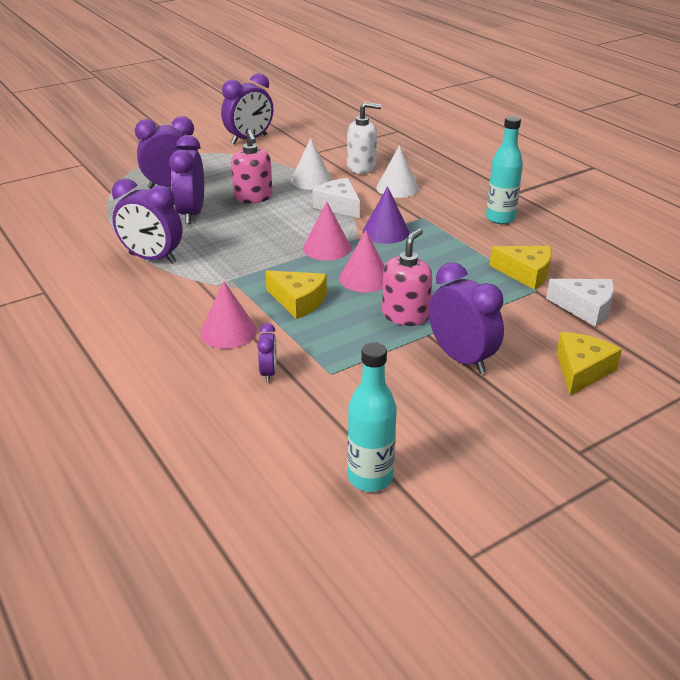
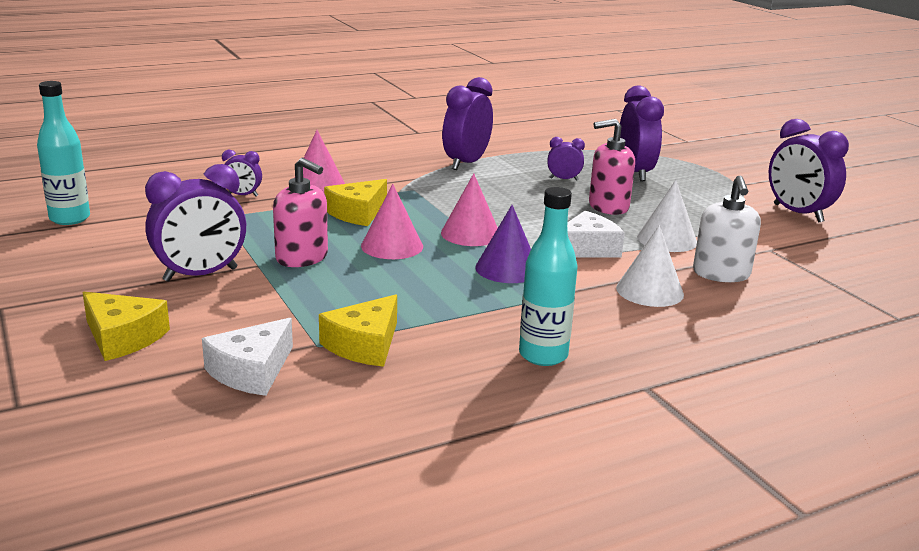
camera: 95 degrees right, 10 degrees down
purple clock [169,135,204,224] -> purple clock [547,137,585,181], size x0.51

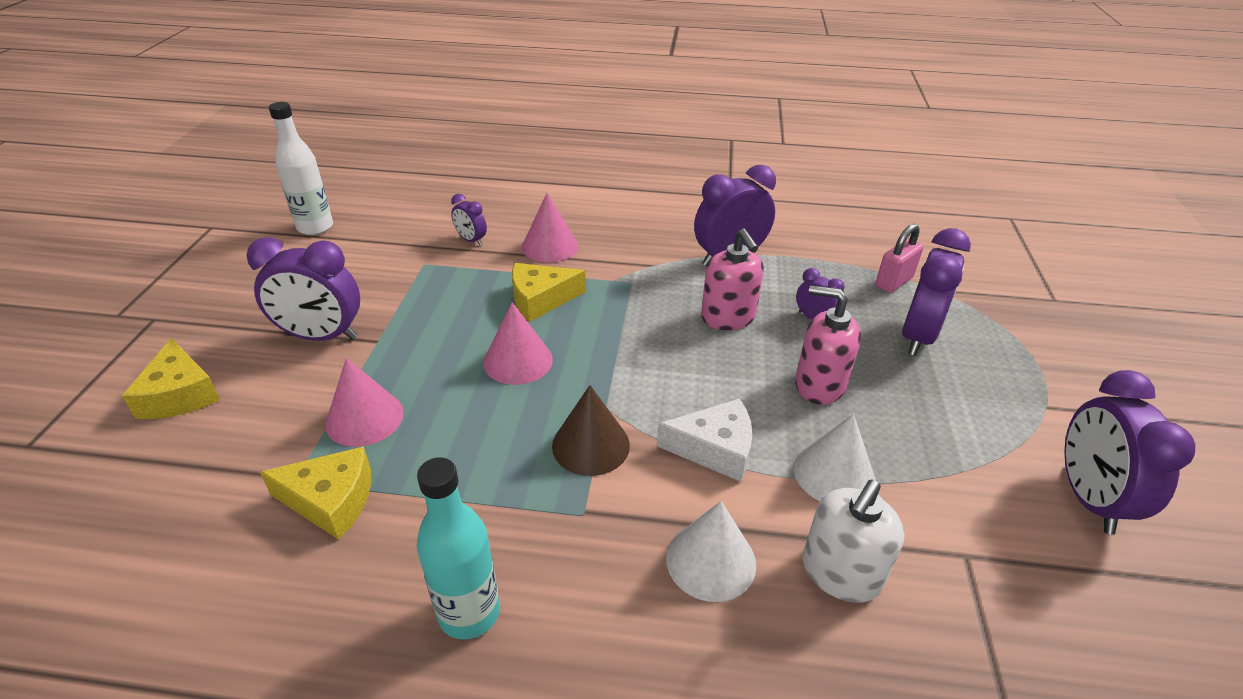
camera: 35 degrees right, 15 degrees up
turquoise bottle [37,81,90,225] -> white bottle [269,102,333,235]
white cheese [202,318,293,396] -> none
pink soap dispenser [273,157,328,267] -> pink soap dispenser moved to [701,228,764,330]
yellow cheese [319,295,397,367] -> yellow cheese turned 150 degrees counterclockwise [260,446,371,540]
pink cone [441,173,498,246] -> pink cone moved to [325,358,404,447]
purple cone [475,205,531,283] -> brown cone [552,385,630,476]
none -> pink padlock [875,224,924,293]

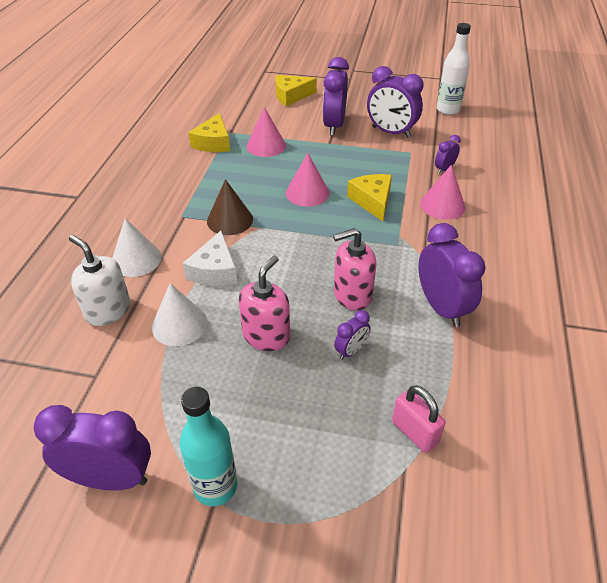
camera: 95 degrees right, 5 degrees up
turquoise bottle [417,457,500,639] -> turquoise bottle moved to [180,387,237,506]
purple clock [902,228,971,356] -> purple clock moved to [367,66,424,138]

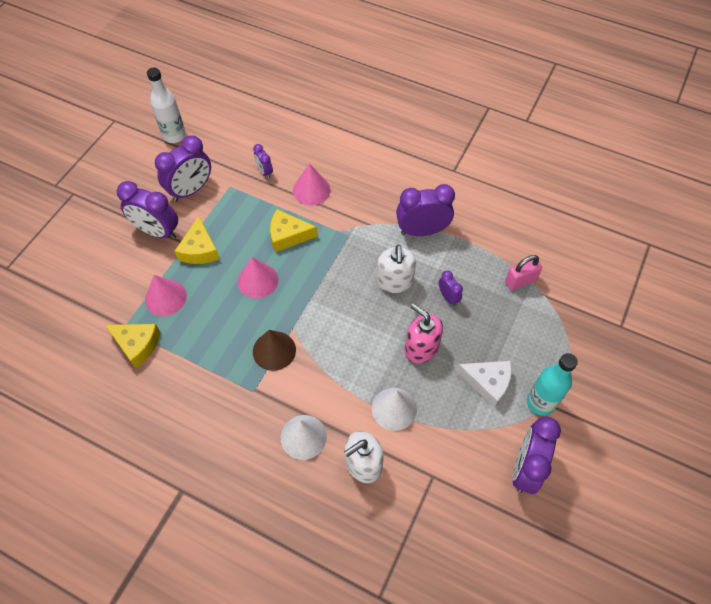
camera: 75 degrees left, 15 degrees up
white cheese [183,231,237,286] -> white cheese moved to [456,361,512,408]
yellow cheese [275,75,317,106] -> yellow cheese moved to [175,216,219,264]
pink soap dispenser [333,228,377,311] -> white soap dispenser [377,245,416,293]

